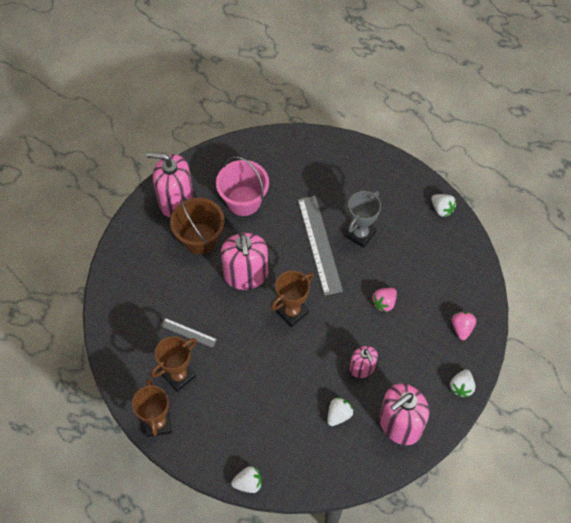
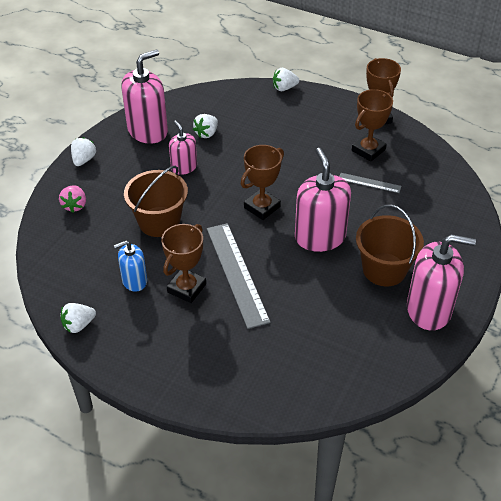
camera: 175 degrees right, 15 degrees down
pink bucket [216,156,269,216] -> none
grey trophy [345,191,381,248] -> brown trophy [161,224,206,303]
pink strawberry [372,288,397,313] -> brown bucket [124,166,188,237]
white strawberry [431,194,456,217] -> white strawberry turned 75 degrees counterclockwise [60,303,96,333]
none -> blue soap dispenser [114,241,147,292]

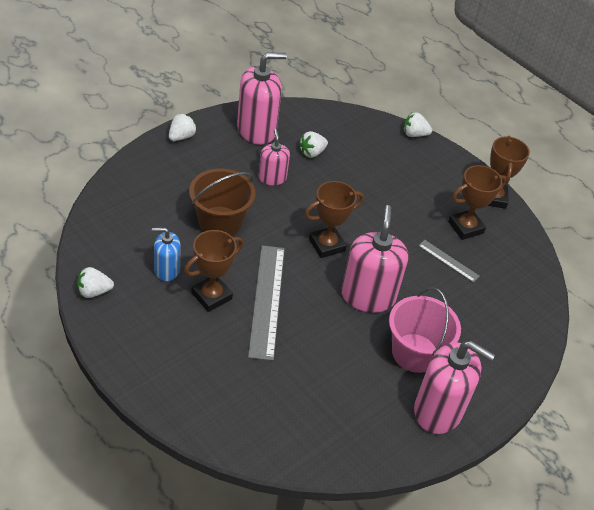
camera: 15 degrees right, 0 degrees up
pink strawberry [59,185,86,213] -> none
brown bucket [356,205,424,286] -> pink bucket [389,287,461,373]

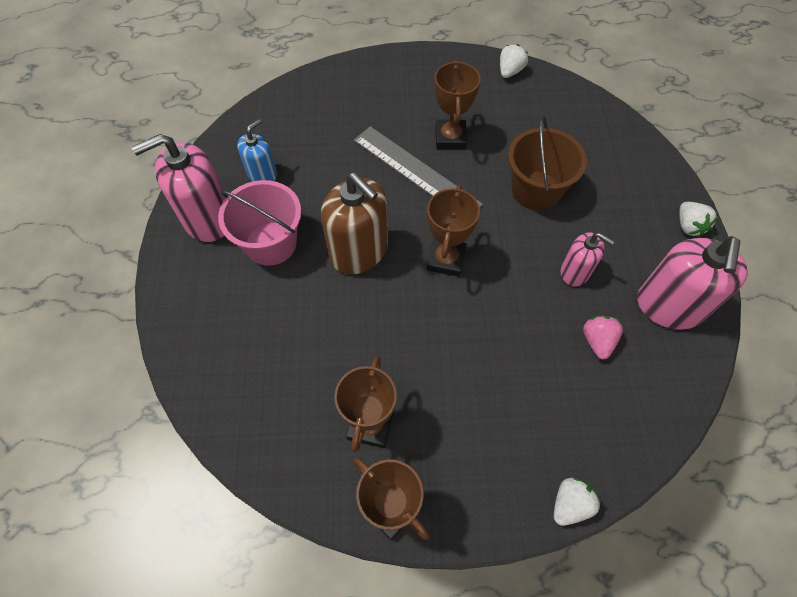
camera: 135 degrees right, 15 degrees up
blue soap dispenser [152,227,181,281] -> blue soap dispenser moved to [237,119,277,182]
white strawberry [299,131,328,158] -> pink strawberry [583,315,623,360]
pink soap dispenser [341,205,408,313] -> brown soap dispenser [321,172,388,274]
grey ruler [418,240,480,283] -> none

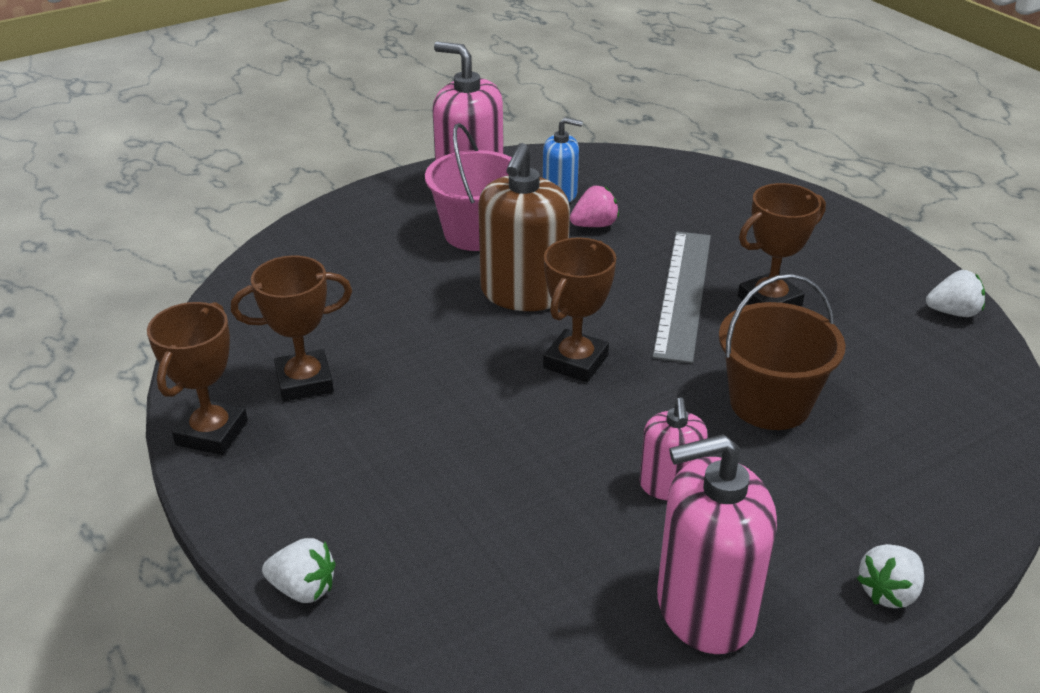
camera: 60 degrees right, 25 degrees down
brown trophy [427,185,480,277] -> brown trophy turned 45 degrees counterclockwise [543,237,616,382]
pink strawberry [583,315,623,360] -> pink strawberry moved to [570,186,619,227]

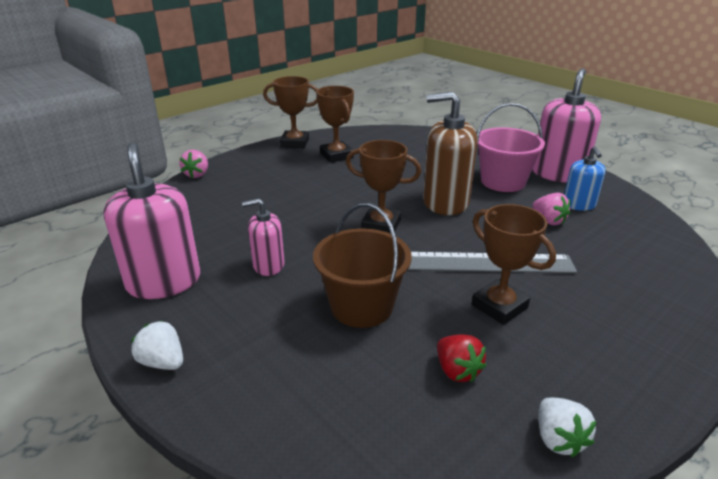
camera: 80 degrees right, 5 degrees down
white strawberry [262,538,336,603] -> pink strawberry [179,150,208,178]
none -> red strawberry [437,334,487,382]

